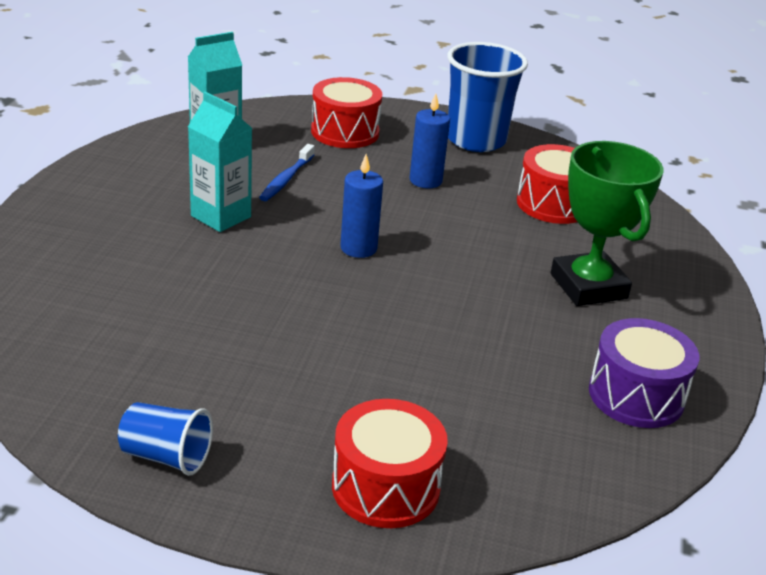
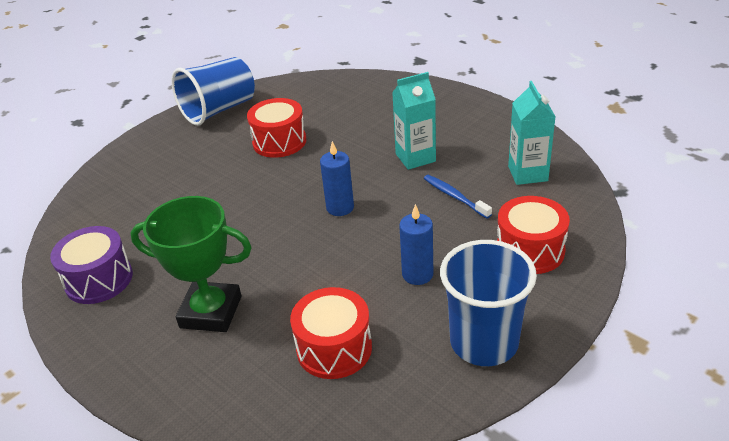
camera: 125 degrees right, 5 degrees up
blue cup [118,402,213,476] -> blue cup [171,57,255,126], size x1.85
red drum [332,399,448,528] -> red drum moved to [247,98,306,158]

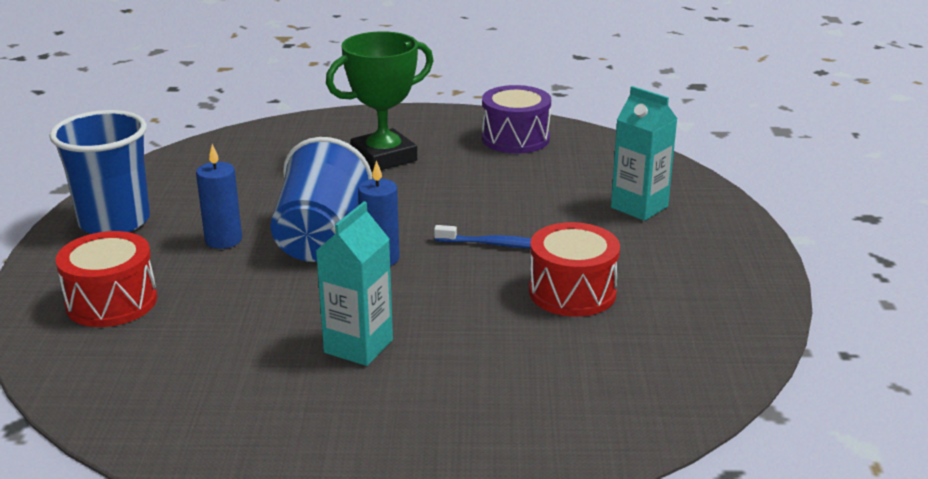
camera: 135 degrees right, 10 degrees down
blue cup [171,57,255,126] -> blue cup moved to [270,137,372,262]
red drum [290,287,372,379] -> none
blue toothbrush [424,175,492,219] -> blue toothbrush moved to [434,225,531,249]
turquoise carton [508,81,556,185] -> turquoise carton moved to [611,86,677,221]

